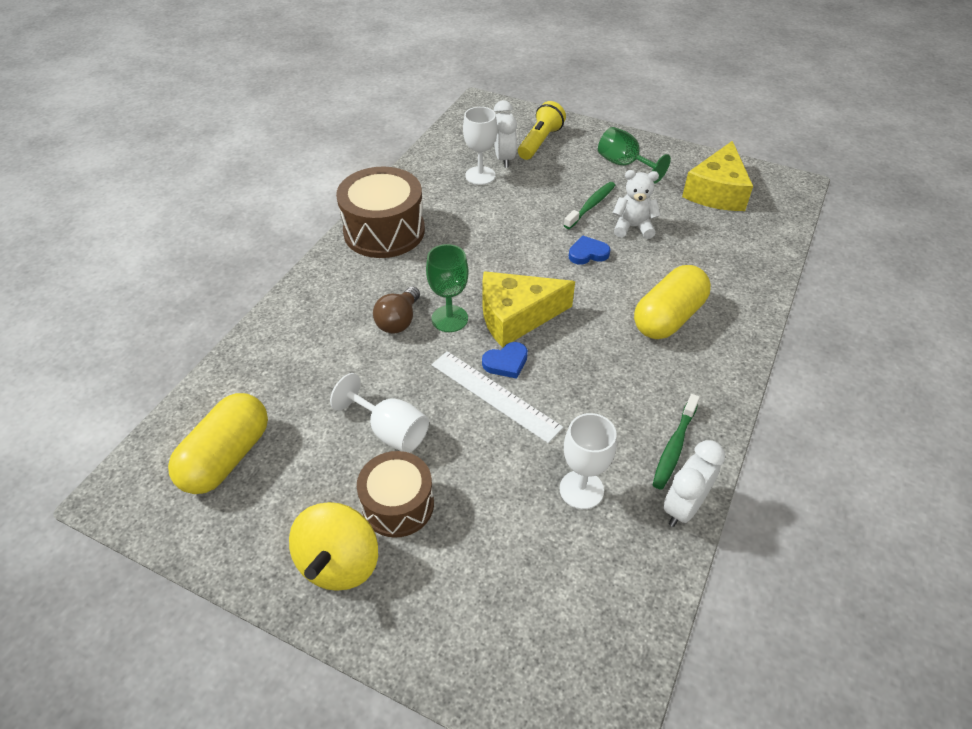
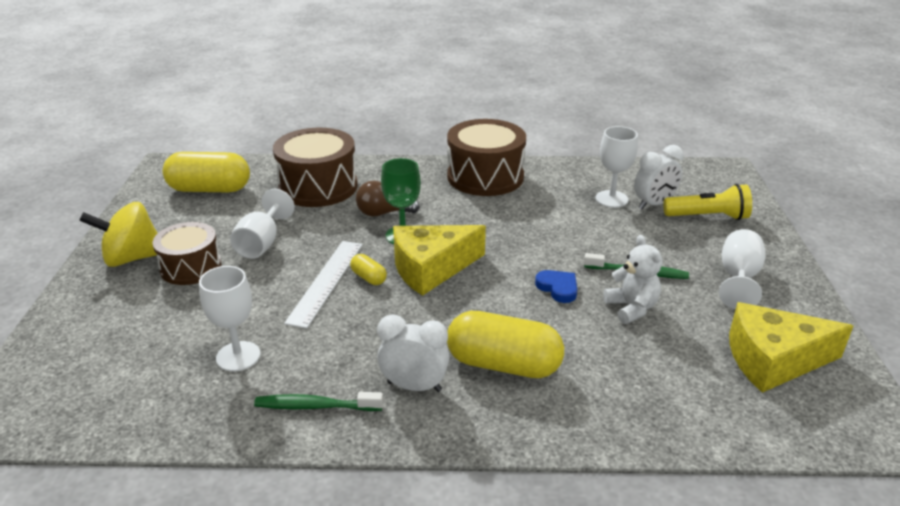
camera: 65 degrees right, 15 degrees down
yellow cheese [482,271,575,348] -> yellow cheese turned 75 degrees counterclockwise [393,225,486,296]
blue heart [482,342,528,379] -> yellow capsule [350,254,387,285]
green goblet [598,127,671,184] -> white goblet [719,229,765,309]
white clock [663,440,725,527] -> white clock moved to [377,314,449,392]
none -> brown drum [273,128,358,207]

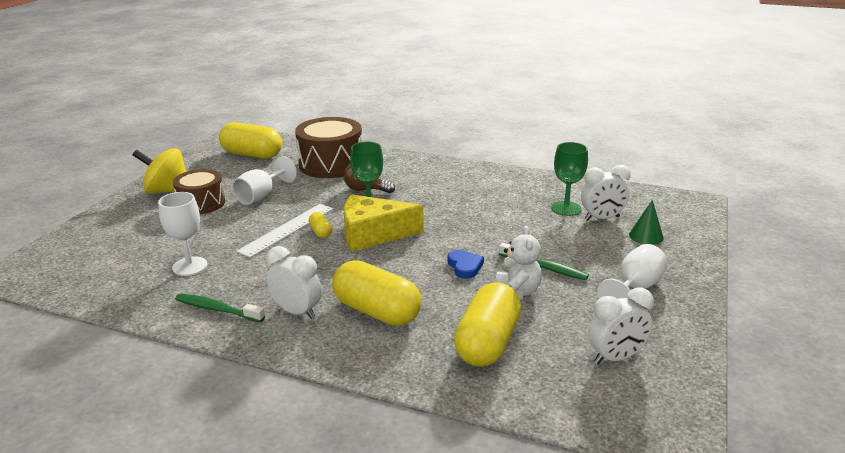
camera: 20 degrees right, 5 degrees down
brown drum [447,119,526,196] -> none
white goblet [595,126,638,208] -> green goblet [551,142,588,216]
yellow flashlight [663,184,752,220] -> green cone [629,200,664,245]
yellow cheese [729,302,853,393] -> white clock [588,287,654,364]
none -> yellow capsule [454,282,521,367]

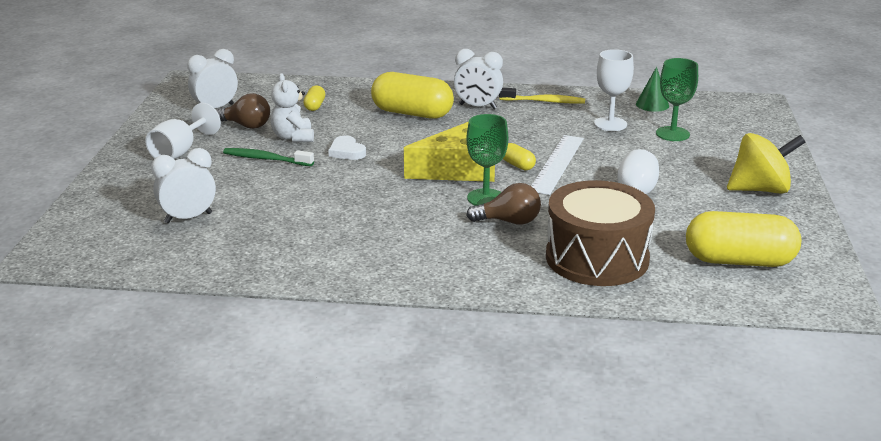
camera: 165 degrees right, 0 degrees up
brown drum [173,169,225,214] -> none
green toothbrush [175,294,265,322] -> yellow toothbrush [499,88,585,103]
blue heart [448,250,484,279] -> white heart [328,136,366,160]
yellow capsule [454,282,521,367] -> yellow capsule [303,85,325,111], size x0.45
green goblet [551,142,588,216] -> green goblet moved to [656,58,698,141]
green cone [629,200,664,245] -> green cone moved to [636,67,669,112]
none -> brown light bulb [216,93,270,129]

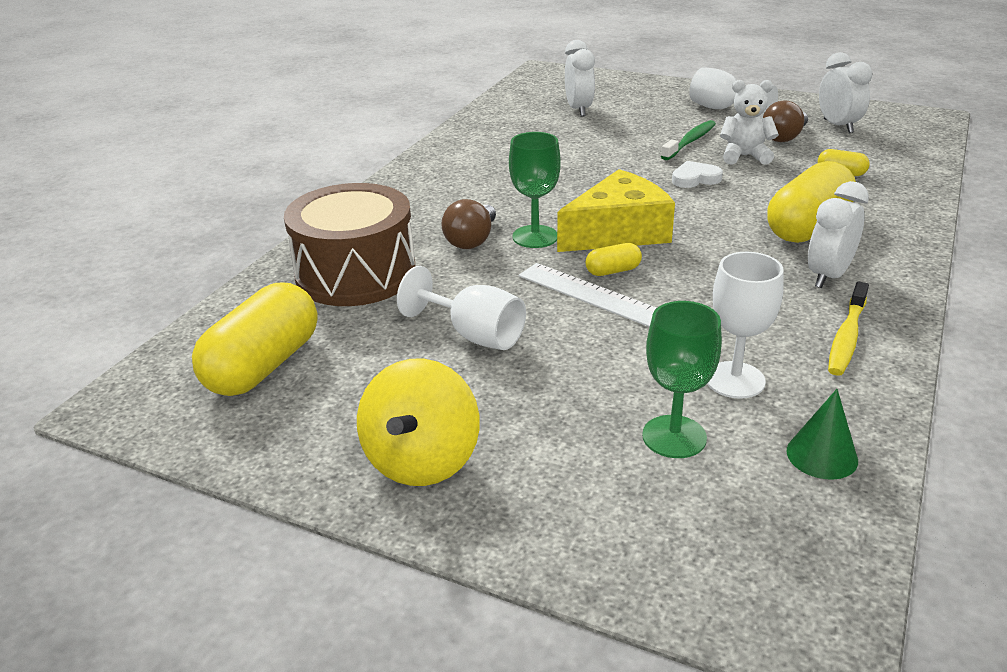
camera: 110 degrees right, 5 degrees up
yellow cheese [404,122,495,182] -> yellow cheese turned 120 degrees counterclockwise [557,169,675,252]

